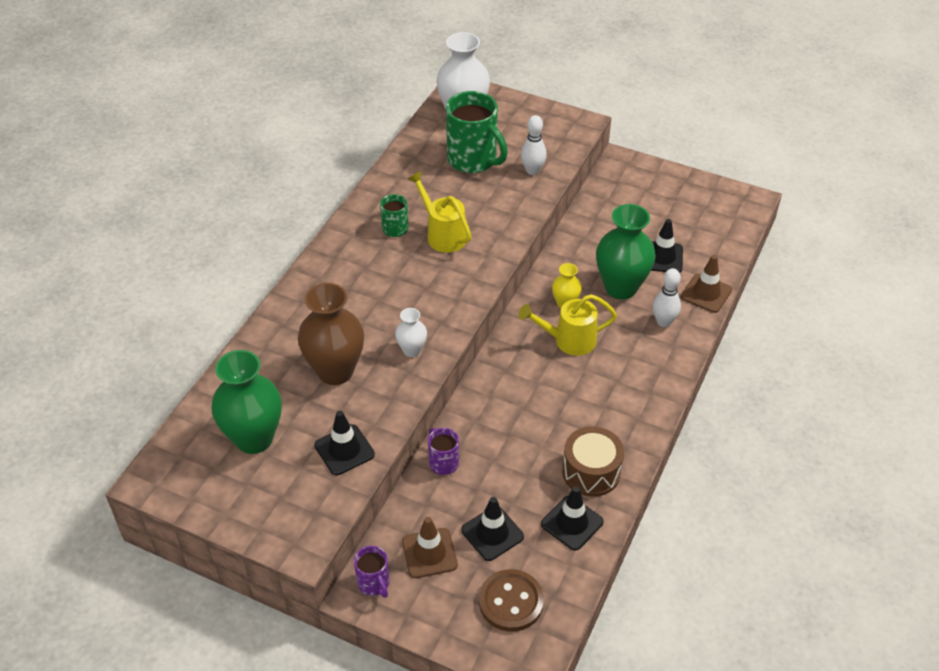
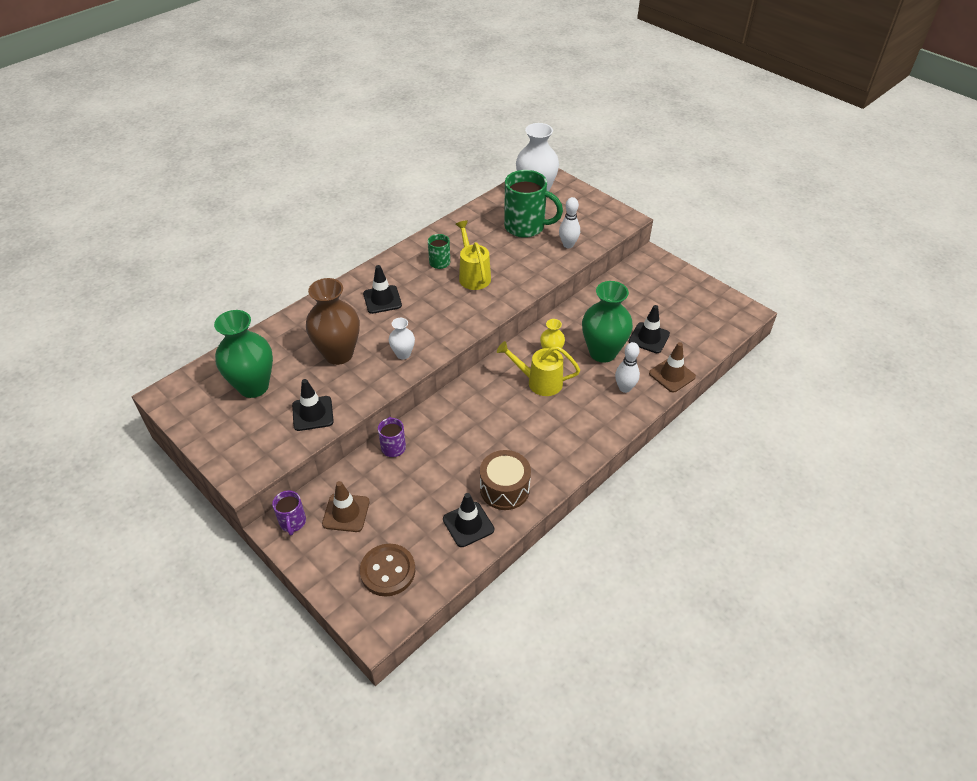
camera: 20 degrees right, 0 degrees up
green mug [446,91,508,173] -> green mug turned 45 degrees counterclockwise [504,170,563,238]
black traffic cone [461,497,524,561] -> black traffic cone moved to [363,265,402,314]

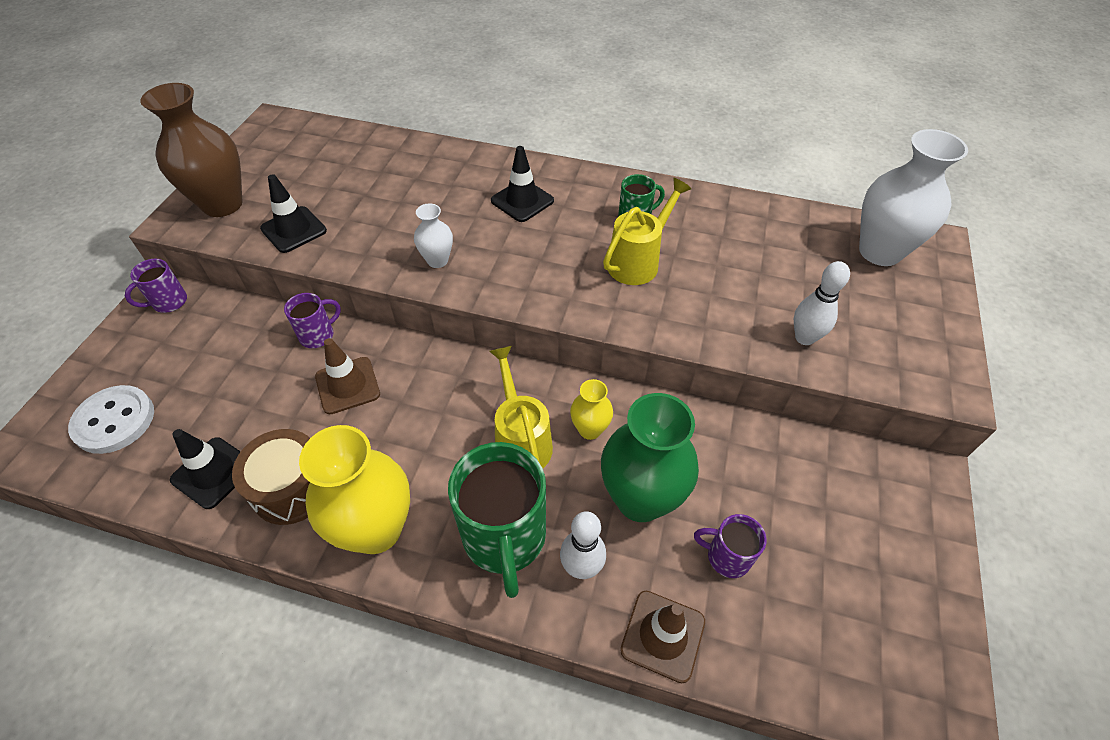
camera: 60 degrees right, 5 degrees up
green vase [214,310,273,398] -> none
brown vase [306,278,360,365] -> brown vase moved to [140,83,243,217]
brown traffic cone [322,481,370,532] -> brown traffic cone moved to [315,338,380,414]
brown button [360,544,415,597] -> white button [68,385,154,454]
green mug [504,170,563,238] -> green mug moved to [448,442,546,598]
black traffic cone [628,305,670,353] -> purple mug [694,514,767,578]
none -> yellow vase [299,425,410,554]

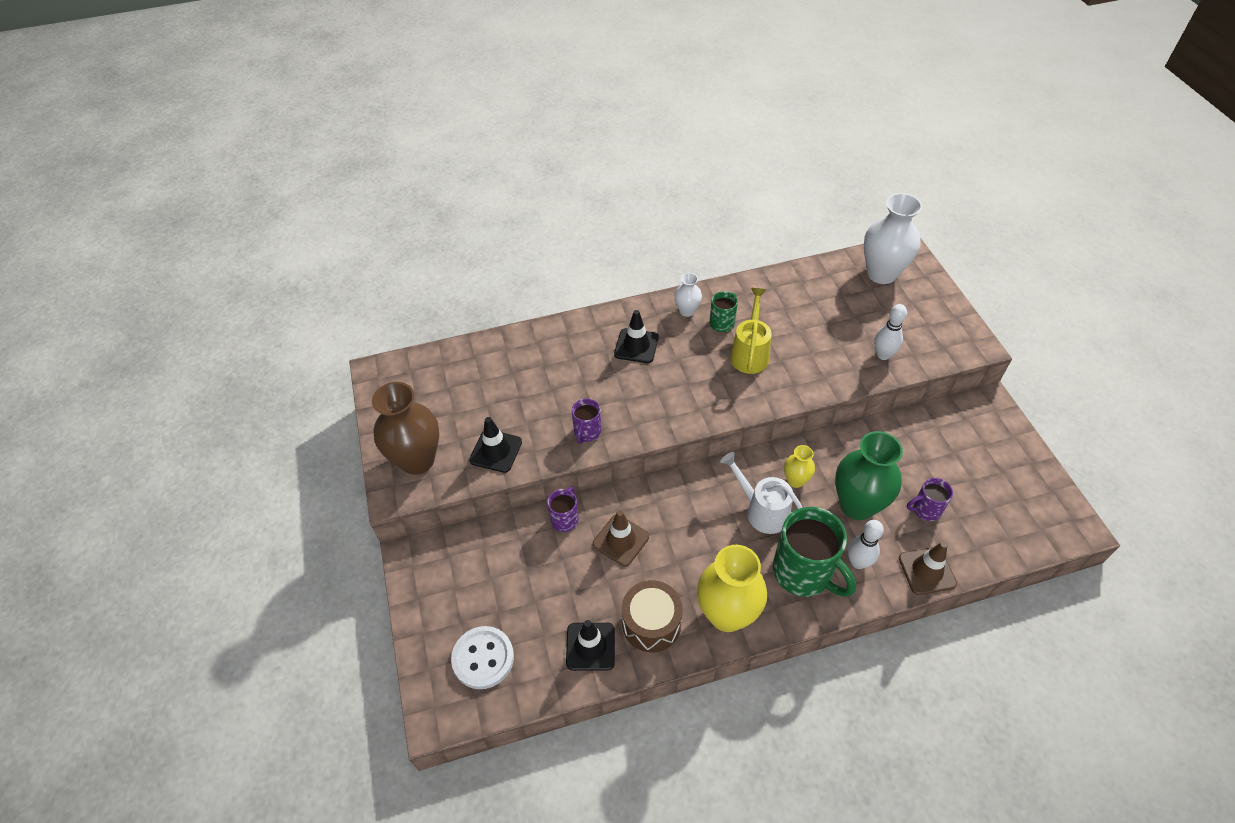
camera: 30 degrees left, 0 degrees up
purple mug [125,259,187,313] -> purple mug moved to [572,398,602,444]
white vase [414,203,453,268] -> white vase moved to [674,273,702,317]
yellow watering can [489,346,553,468] -> white watering can [720,452,803,534]

